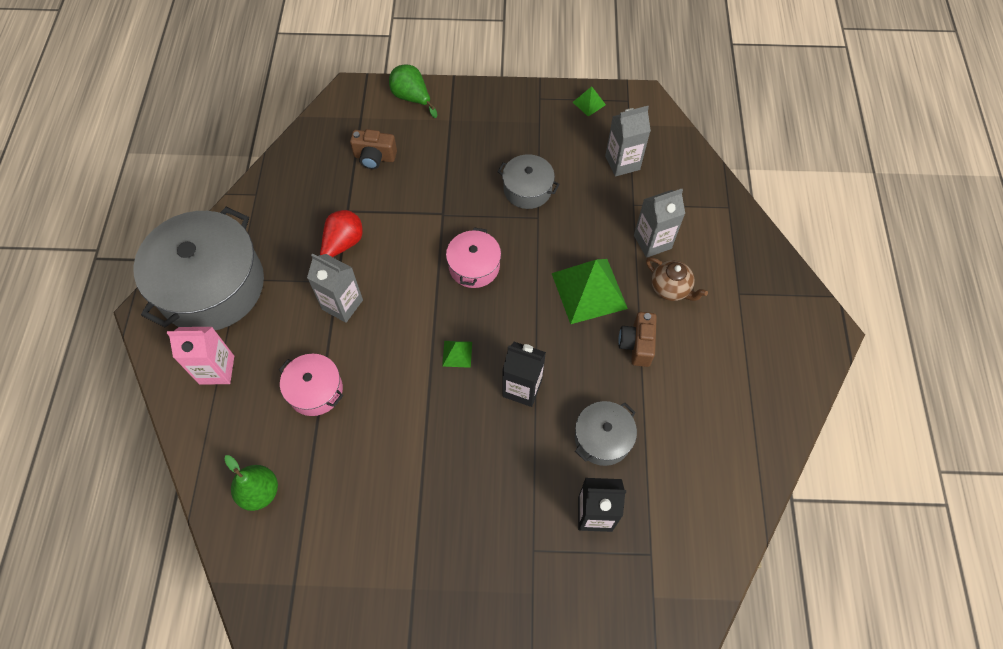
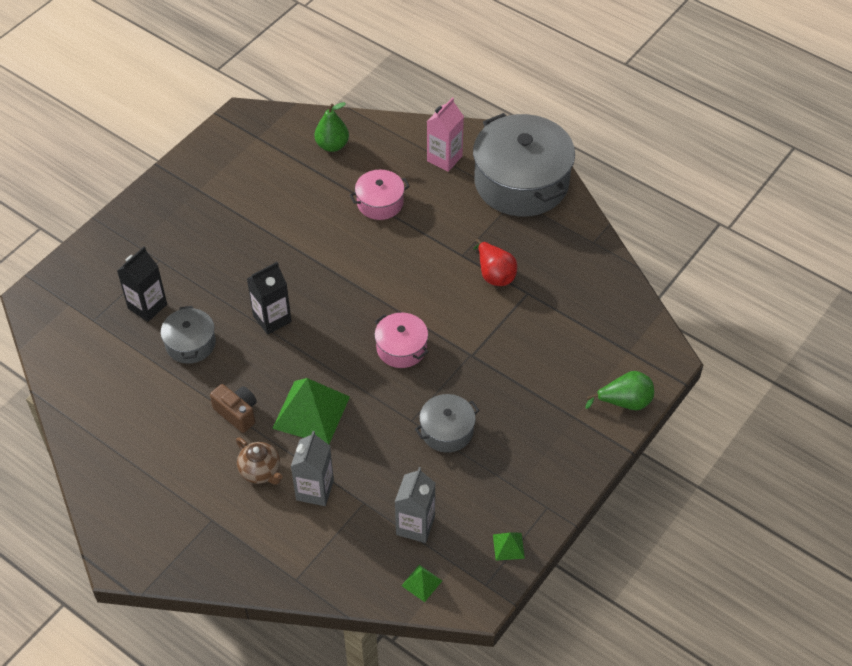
camera: 125 degrees right, 10 degrees down
grey carton [307,254,363,323] -> none
brown camera [350,129,397,169] -> none
green pyramid [442,341,472,368] -> green pyramid moved to [401,565,442,602]
brown teapot [646,257,708,301] -> brown teapot turned 120 degrees counterclockwise [236,437,283,485]

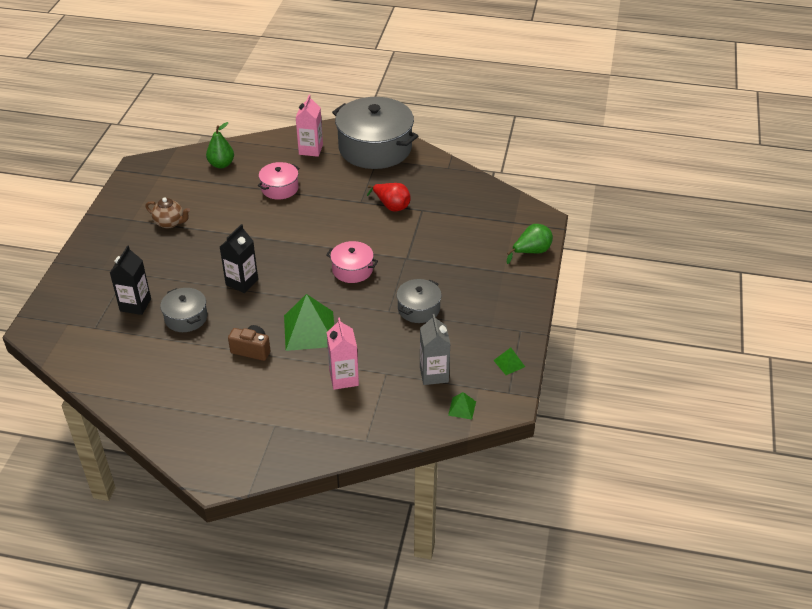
camera: 25 degrees left, 10 degrees down
brown teapot [236,437,283,485] -> brown teapot moved to [145,197,190,229]
grey carton [291,431,334,506] -> pink carton [327,317,359,390]

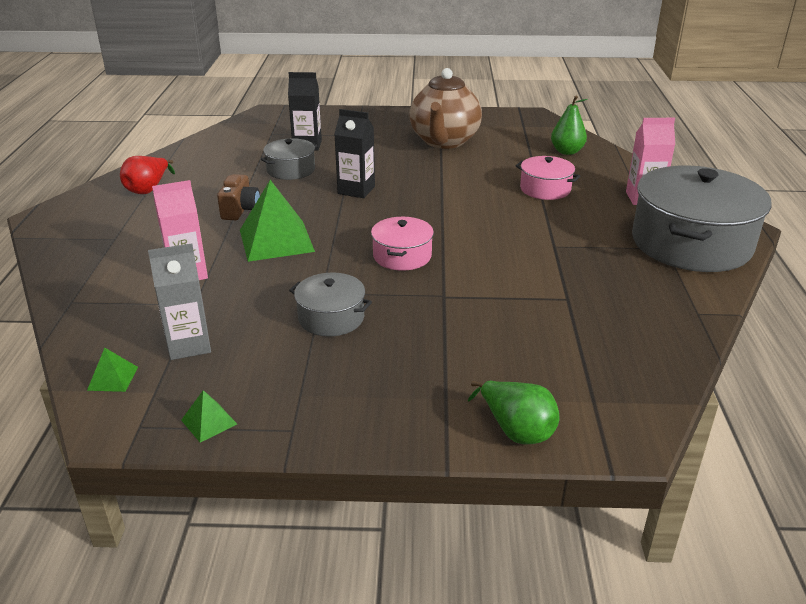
camera: 80 degrees right, 10 degrees down
brown teapot [145,197,190,229] -> brown teapot [409,68,482,149], size x2.00
red pear [367,183,411,211] -> red pear moved to [120,156,175,194]

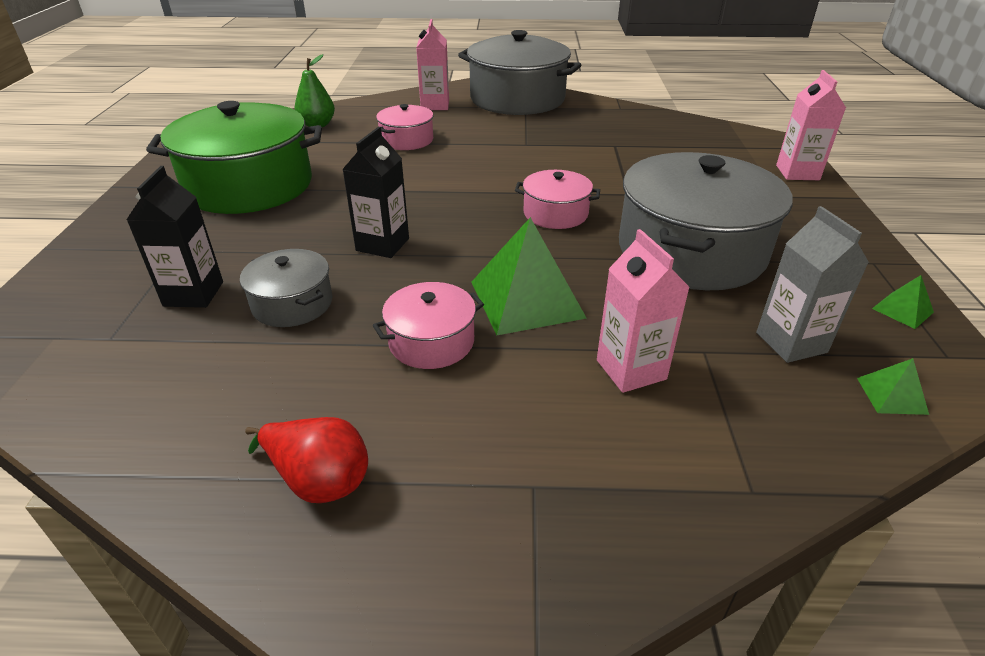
camera: 90 degrees left, 5 degrees up
brown camera [217,174,260,220] -> pink pot [373,282,484,369]
grey pot [289,273,372,336] -> grey pot [619,152,793,290], size x2.05
brown teapot [409,68,482,149] -> green pot [146,101,322,214]
green pear [468,381,560,444] -> pink carton [776,70,846,180]

